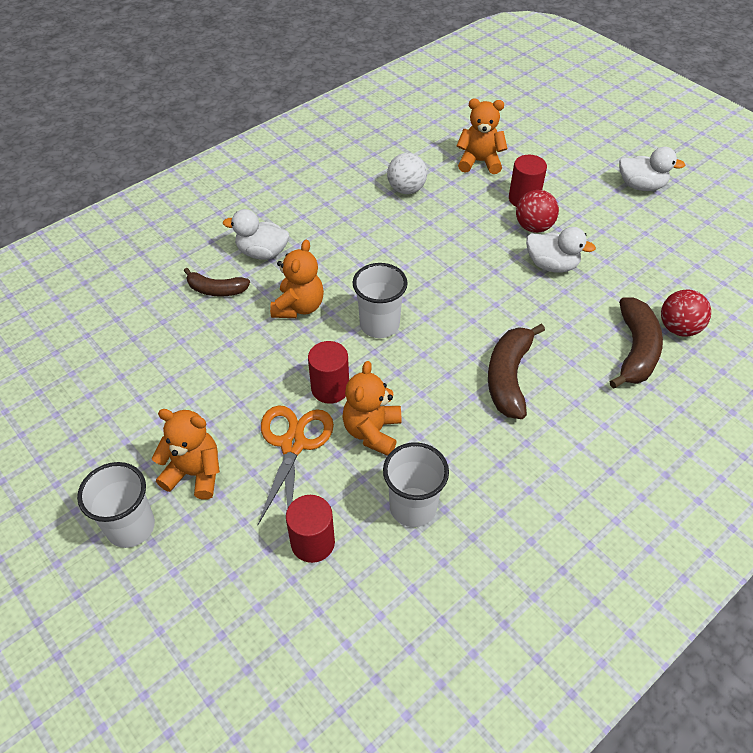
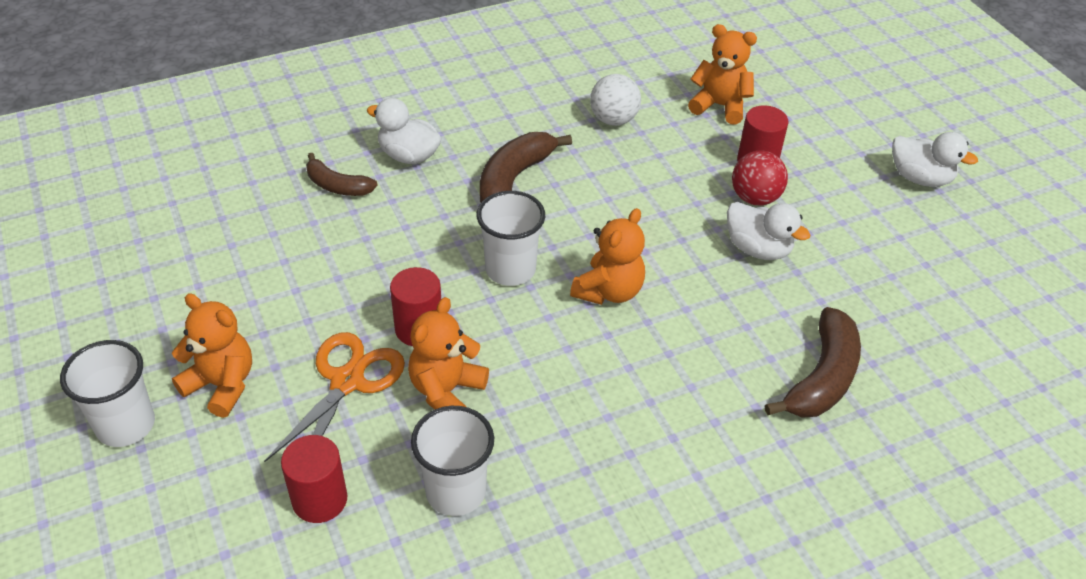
camera: 15 degrees right, 5 degrees down
orange teddy bear [270,240,324,318] -> orange teddy bear moved to [570,208,645,305]
brown banana [488,324,545,419] -> brown banana moved to [480,132,572,203]
red ball [661,290,711,337] -> none

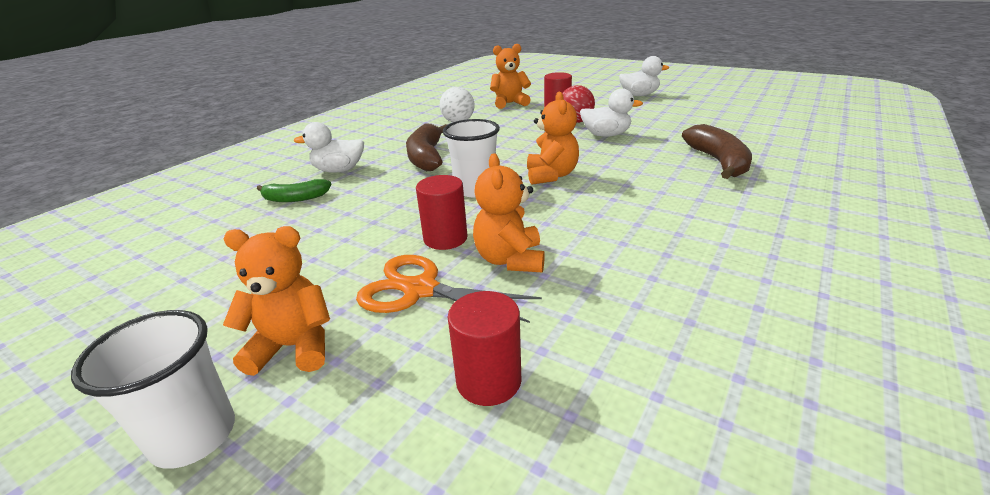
camera: 30 degrees left, 15 degrees down
orange scissors [264,332,405,462] -> orange scissors turned 60 degrees counterclockwise [356,255,542,323]
brown banana [306,153,378,196] -> green banana [257,179,331,202]
white cup [411,406,494,516] -> none

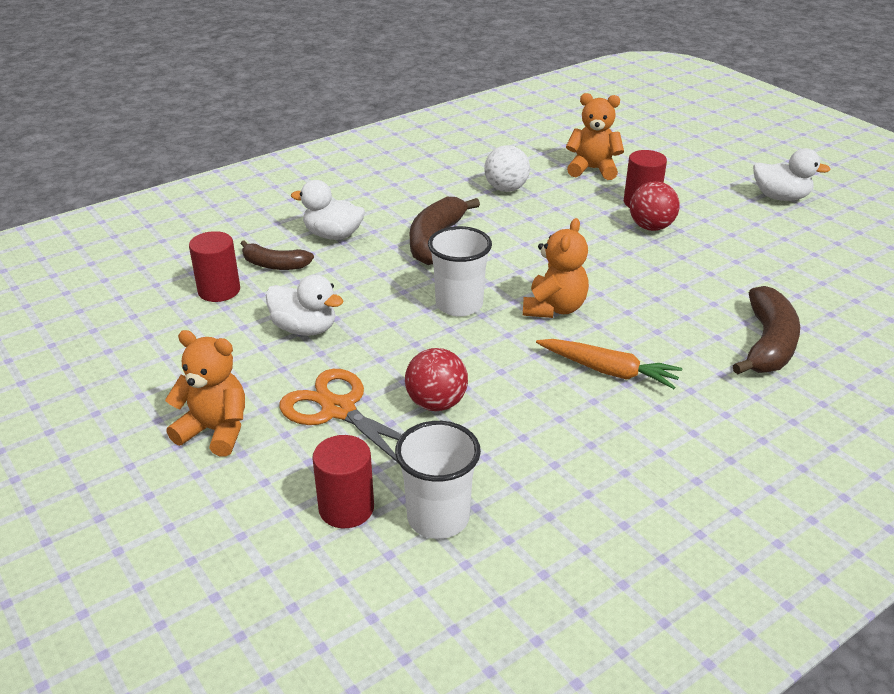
camera: 20 degrees right, 5 degrees up
white cup [71,310,235,469] -> white cup moved to [395,421,481,539]
green banana [257,179,331,202] -> brown banana [241,240,314,270]
red cylinder [416,175,468,250] -> red cylinder moved to [189,231,240,302]
orange teddy bear [473,153,545,272] -> red ball [405,348,468,411]
white duck [580,88,643,137] -> white duck moved to [266,275,343,336]
none -> orange carrot [536,339,682,389]

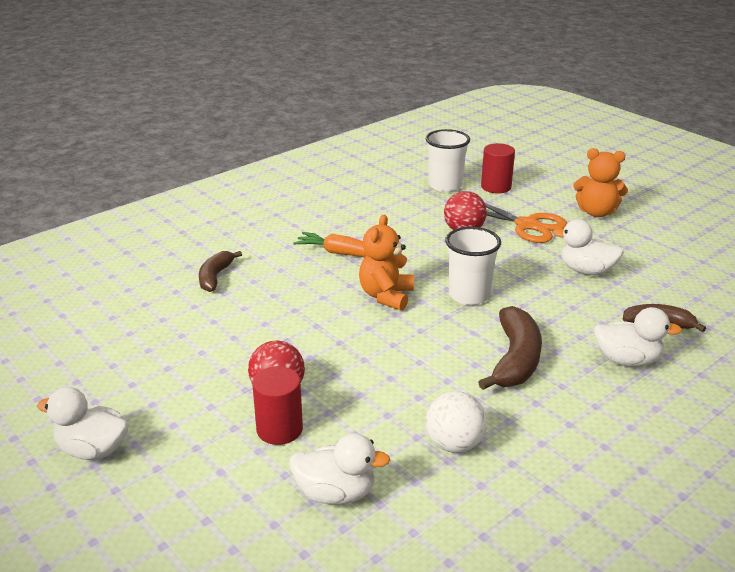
camera: 175 degrees right, 5 degrees down
red cylinder [189,231,240,302] -> none
orange teddy bear [566,93,624,180] -> white duck [289,433,390,505]
brown banana [733,286,800,375] -> brown banana [199,251,242,292], size x0.63

